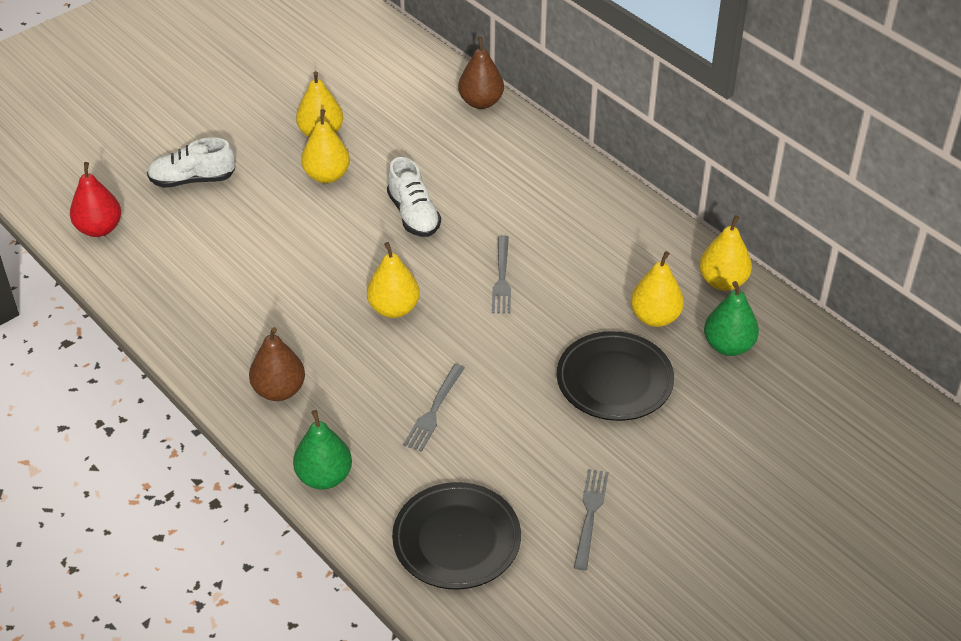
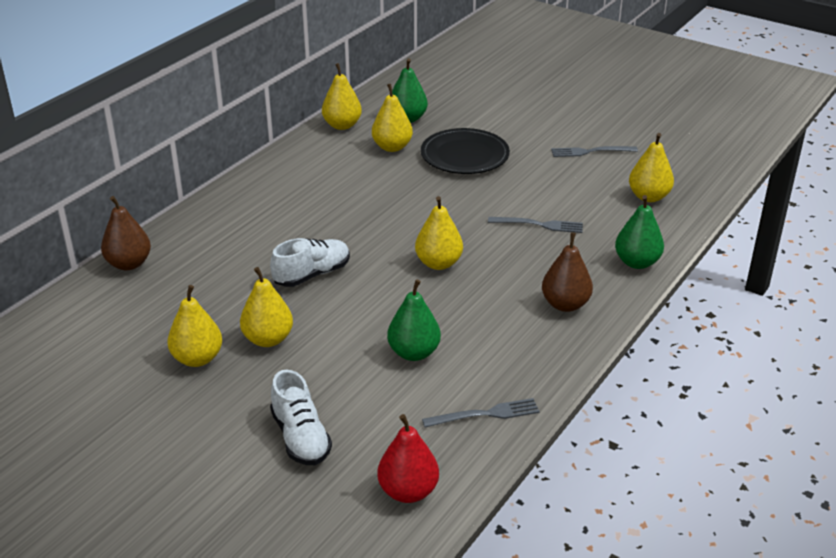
camera: 105 degrees left, 10 degrees down
black plate [392,482,521,590] -> yellow pear [629,133,674,202]
grey fork [492,236,511,314] -> grey fork moved to [422,398,540,427]
none -> green pear [387,279,441,361]

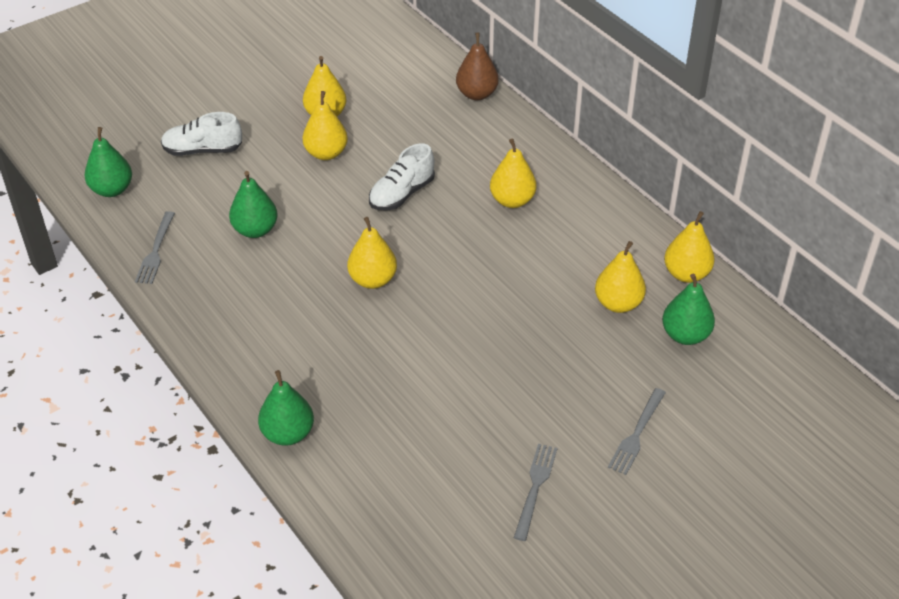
camera: 110 degrees right, 10 degrees up
white shoe [270,238,350,287] -> white shoe turned 60 degrees clockwise [369,143,435,211]
red pear [377,414,439,503] -> green pear [84,127,132,197]
black plate [421,128,510,174] -> none
grey fork [488,217,583,233] -> grey fork moved to [608,388,666,475]
brown pear [542,232,593,312] -> none
yellow pear [629,133,674,202] -> yellow pear moved to [490,138,536,208]

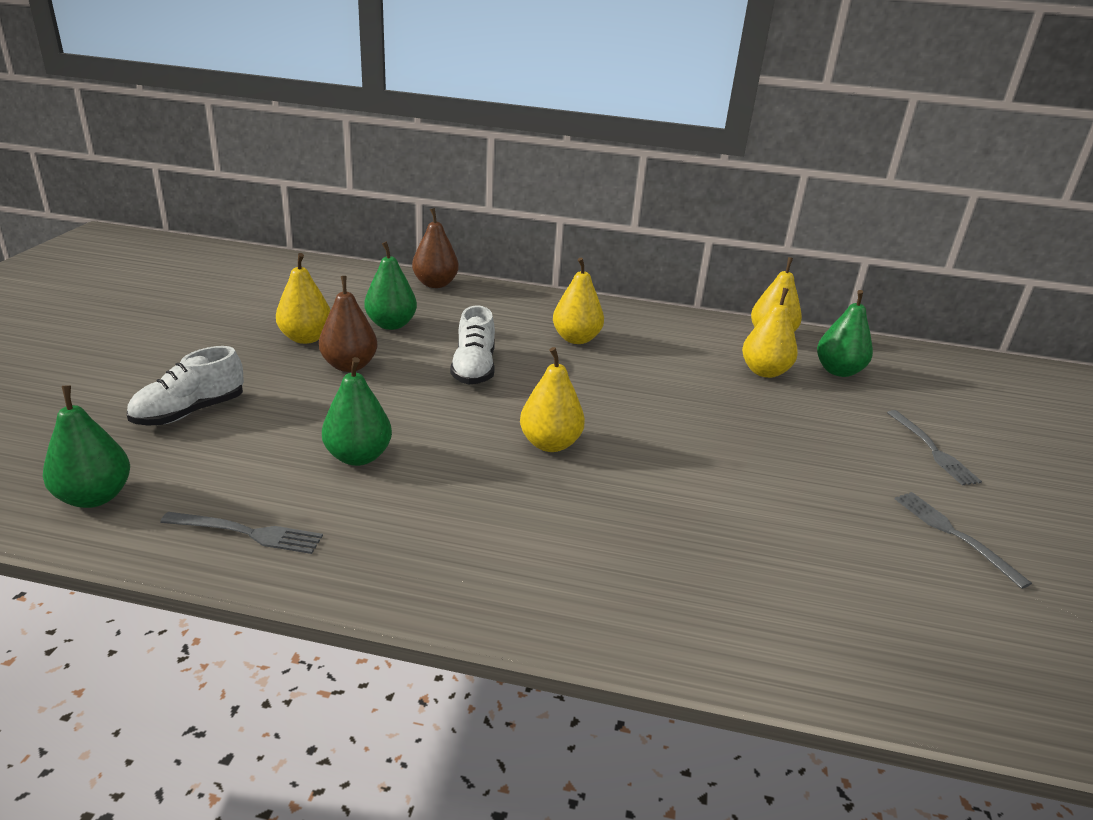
camera: 45 degrees left, 15 degrees down
grey fork [135,211,175,284] -> grey fork turned 45 degrees counterclockwise [160,512,323,554]
green pear [258,370,314,446] -> green pear moved to [364,242,417,330]
yellow pear [302,91,348,160] -> brown pear [319,276,378,372]

